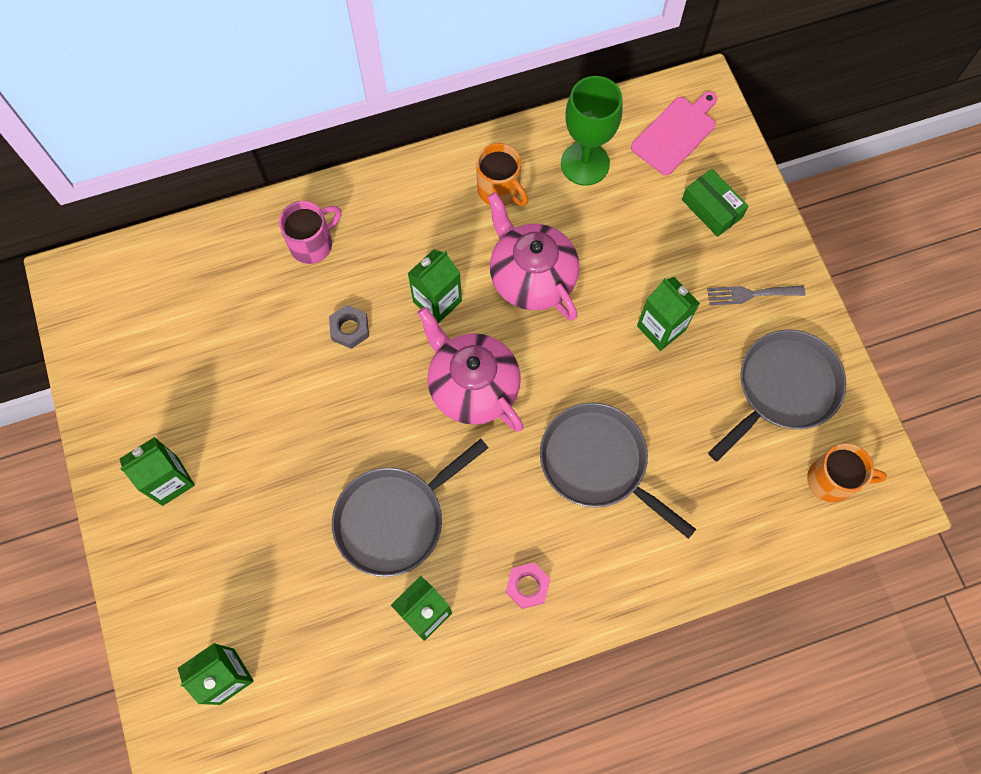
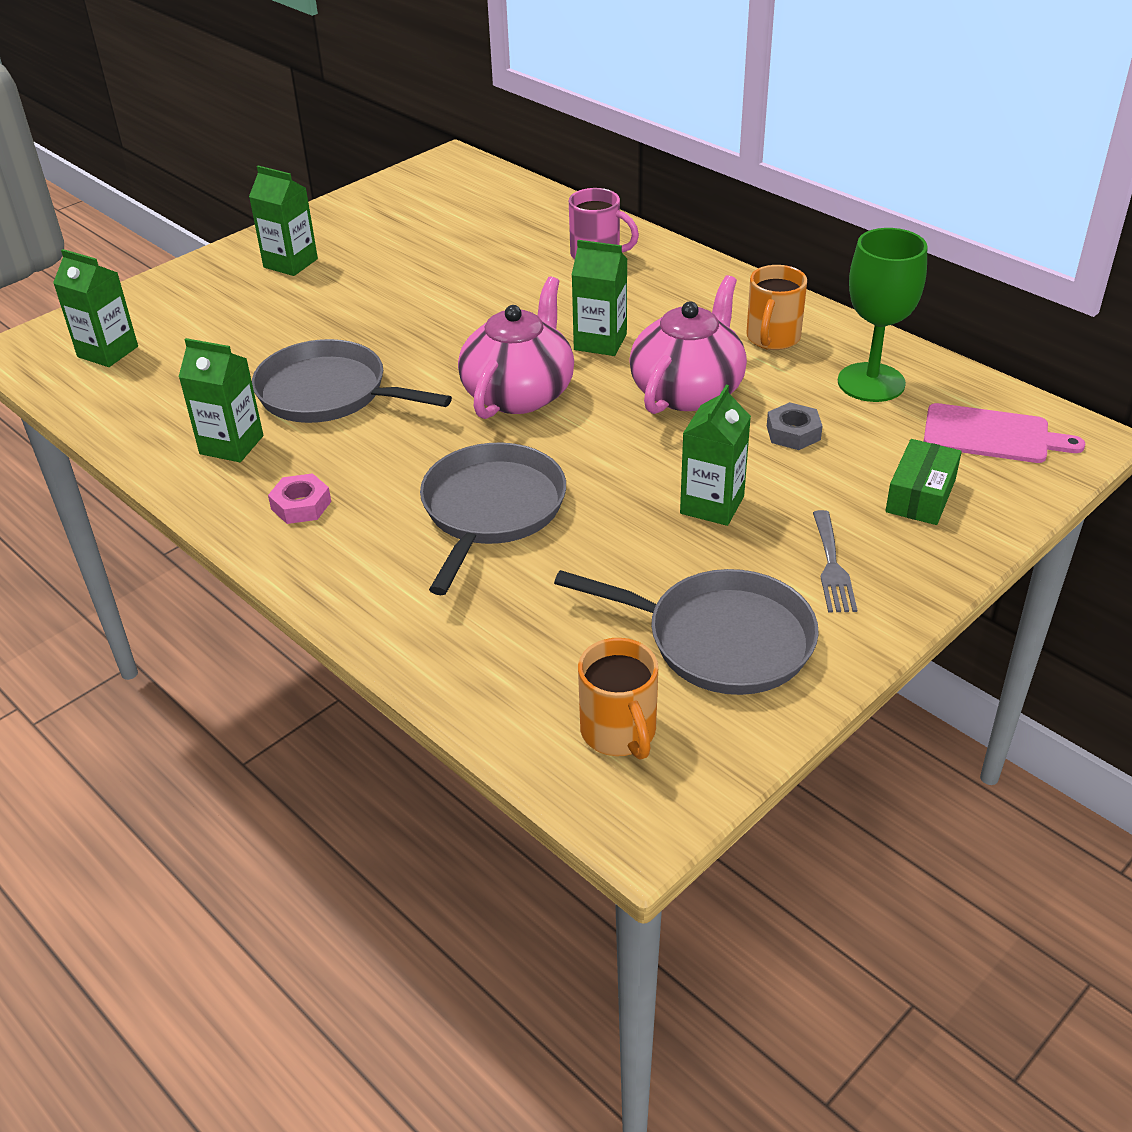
camera: 65 degrees right, 30 degrees down
grey nut [329,305,369,349] -> grey nut moved to [767,402,823,450]
grey fork [707,285,805,305] -> grey fork turned 150 degrees counterclockwise [813,510,857,613]

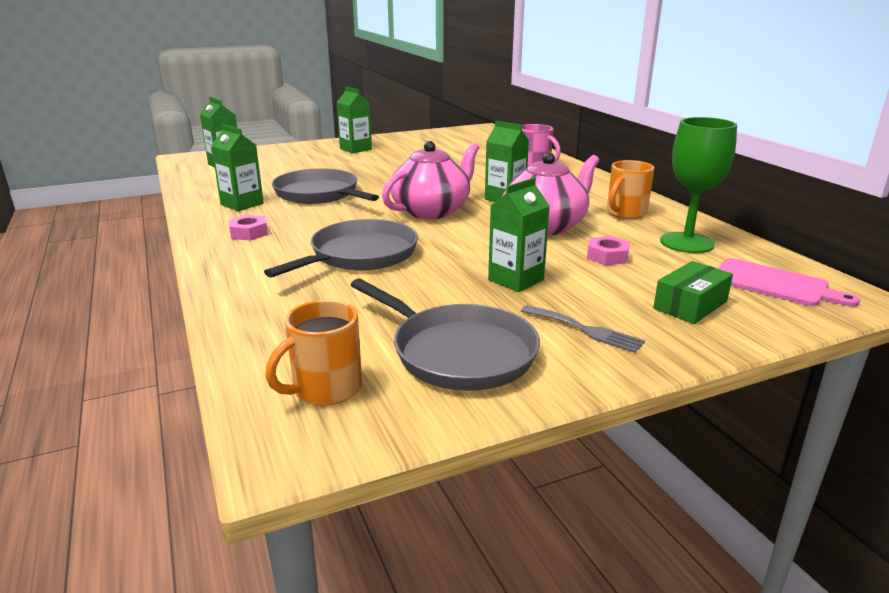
camera: 20 degrees right, 15 degrees down
orange mug [578,638,658,760] -> orange mug turned 45 degrees clockwise [265,300,362,406]
grey nut [767,402,823,450] -> pink nut [587,236,630,265]
grey fork [813,510,857,613] -> grey fork turned 75 degrees counterclockwise [521,305,645,353]

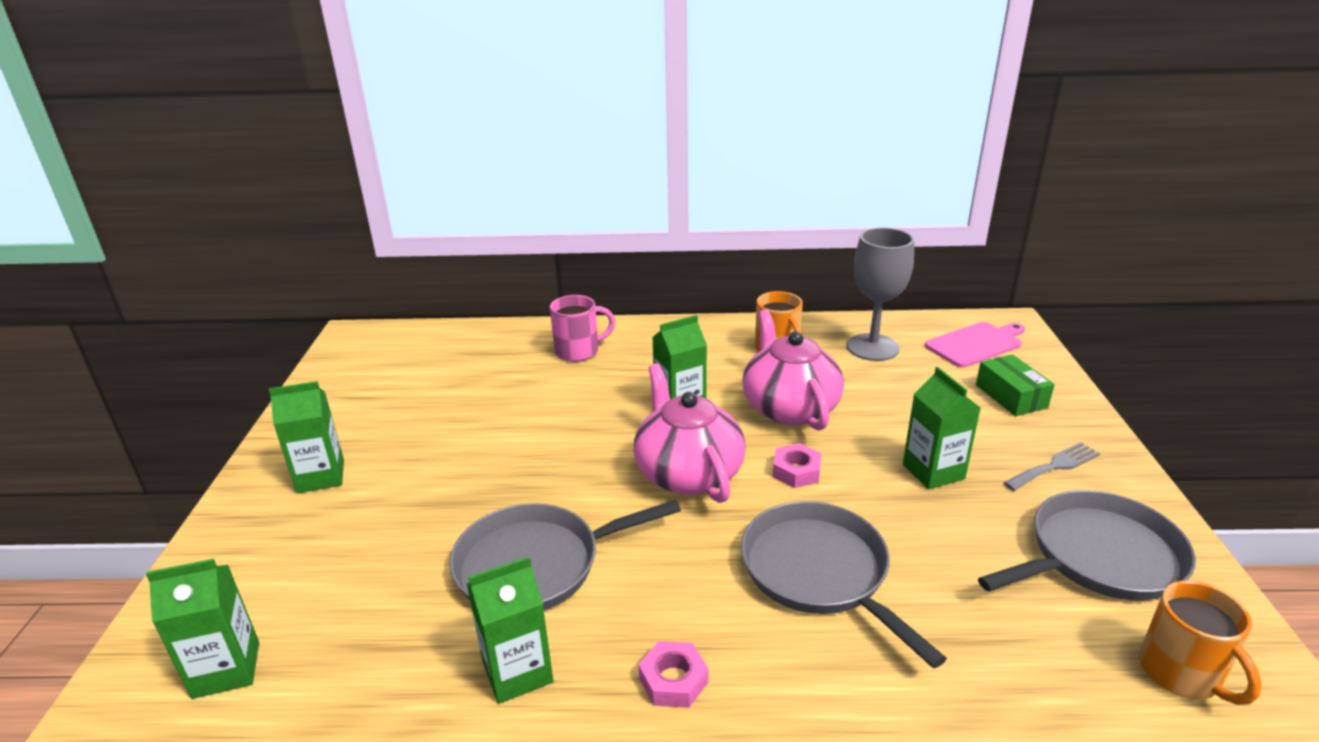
camera: 65 degrees left, 5 degrees up
pink nut [587,236,630,265] -> pink nut moved to [773,443,821,488]
green goblet [660,117,737,253] -> grey goblet [847,228,914,361]

